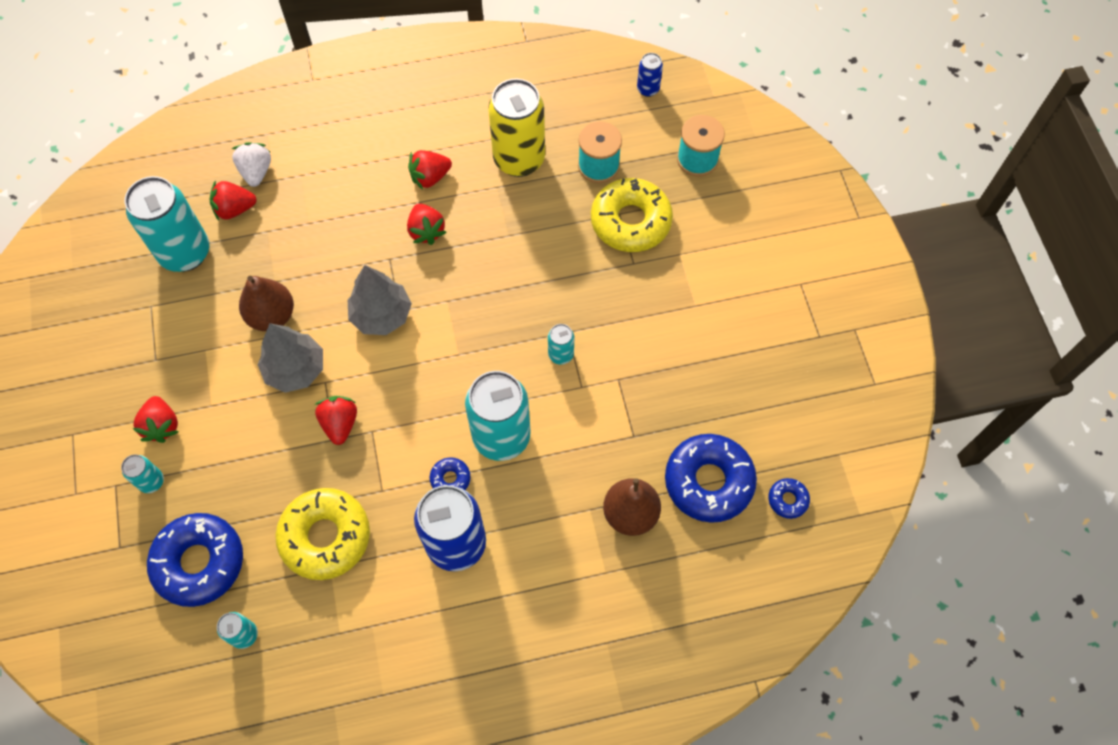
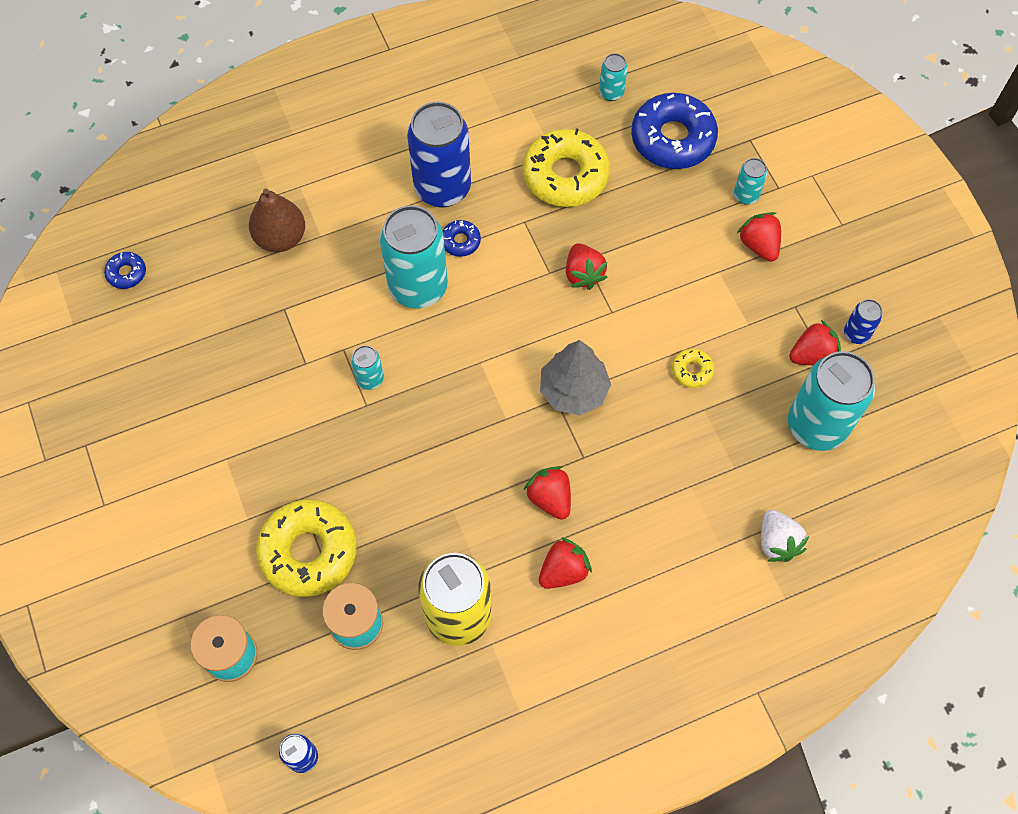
camera: 170 degrees right, 0 degrees up
red strawberry [210,181,257,221] -> red strawberry moved to [789,320,841,365]
brown pear [239,276,294,331] -> yellow donut [672,349,714,388]
grey tree [257,323,323,393] -> none
blue donut [665,434,757,523] -> none
none -> blue can [844,299,883,344]

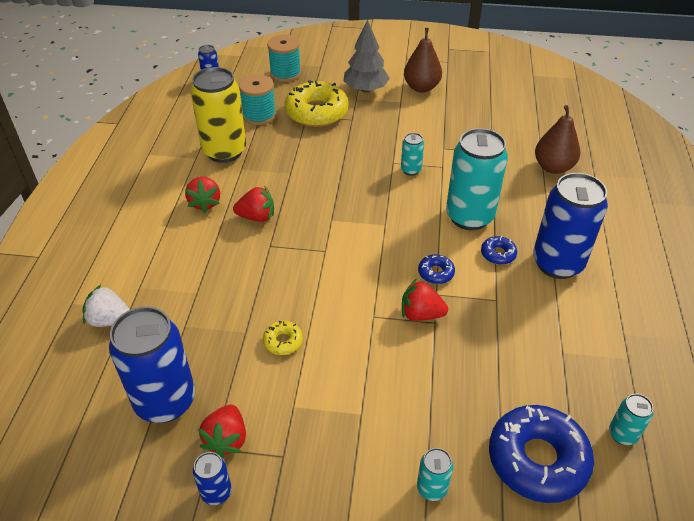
camera: 120 degrees right, 20 degrees down
blue donut [104,252,146,289] -> blue donut moved to [418,254,455,284]
yellow donut [523,128,610,207] -> none
grey tree [540,340,611,416] -> grey tree moved to [344,19,390,92]
red strawberry [737,212,781,262] -> none
turquoise can [788,351,875,451] -> blue can [109,306,195,423]
none -> brown pear [404,28,442,93]

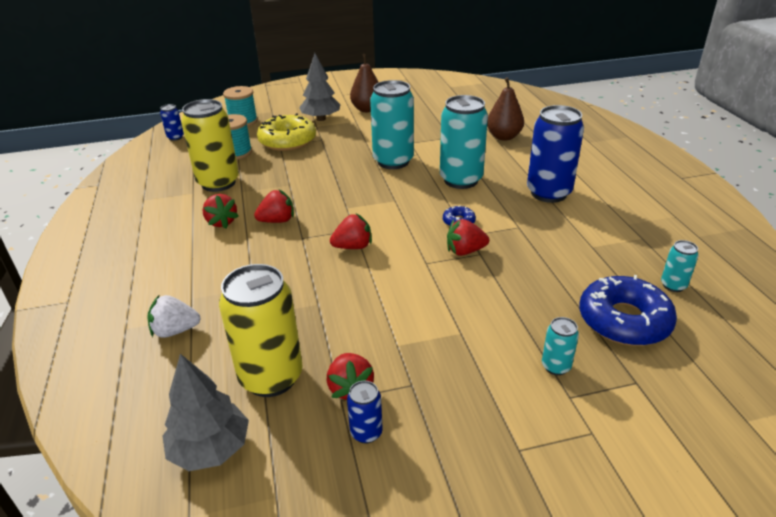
camera: 20 degrees left, 10 degrees down
blue can [109,306,195,423] -> yellow can [219,264,303,397]
yellow donut [263,321,303,355] -> none
turquoise can [401,133,424,176] -> turquoise can [370,80,414,169], size x2.19
blue donut [481,236,517,265] -> none
none -> grey tree [163,354,249,471]
none -> red strawberry [330,213,372,249]

